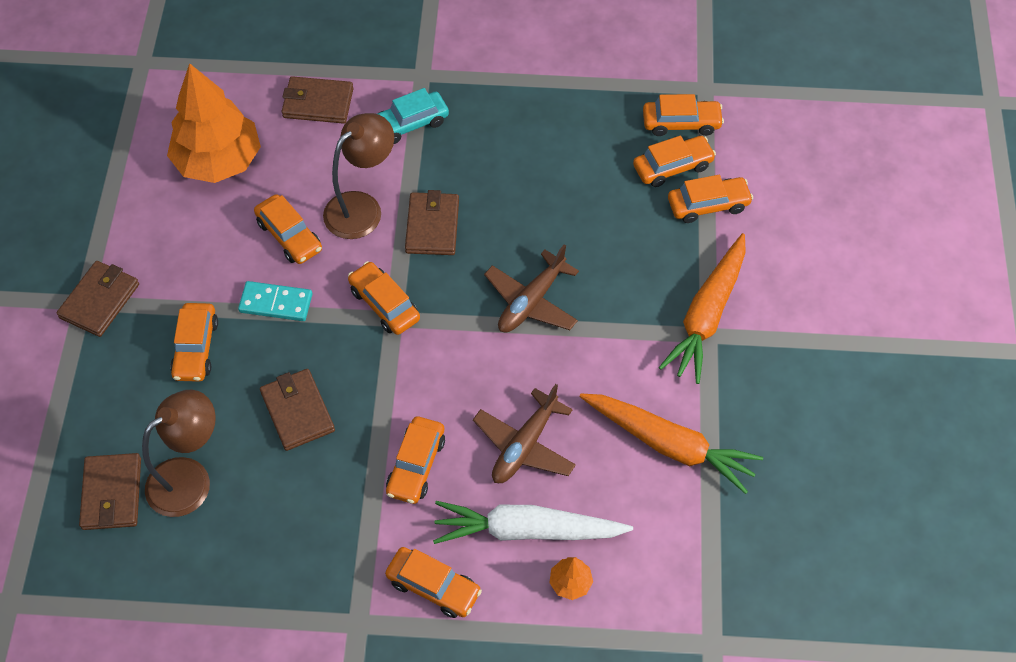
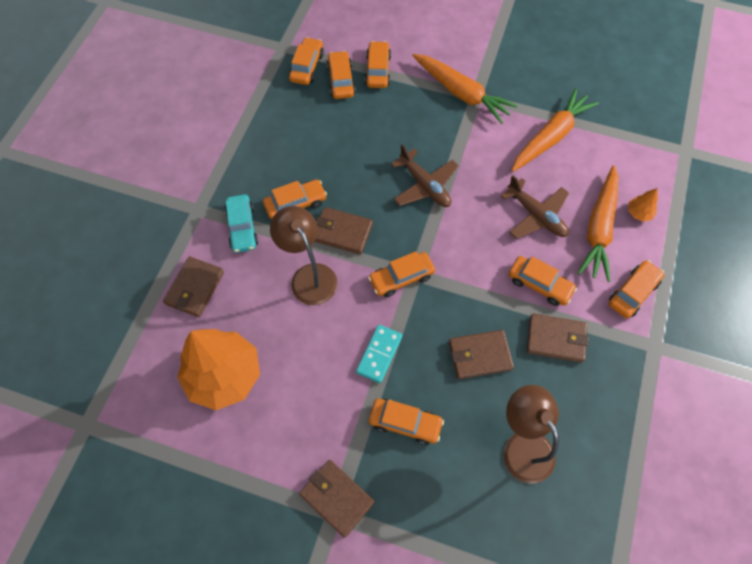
camera: 75 degrees left, 5 degrees up
brown wallet [79,453,141,530] -> brown wallet moved to [527,313,589,363]
orange car [254,194,322,264] -> orange car moved to [263,179,327,219]
white carrot [433,501,633,544] -> orange carrot [578,165,619,282]

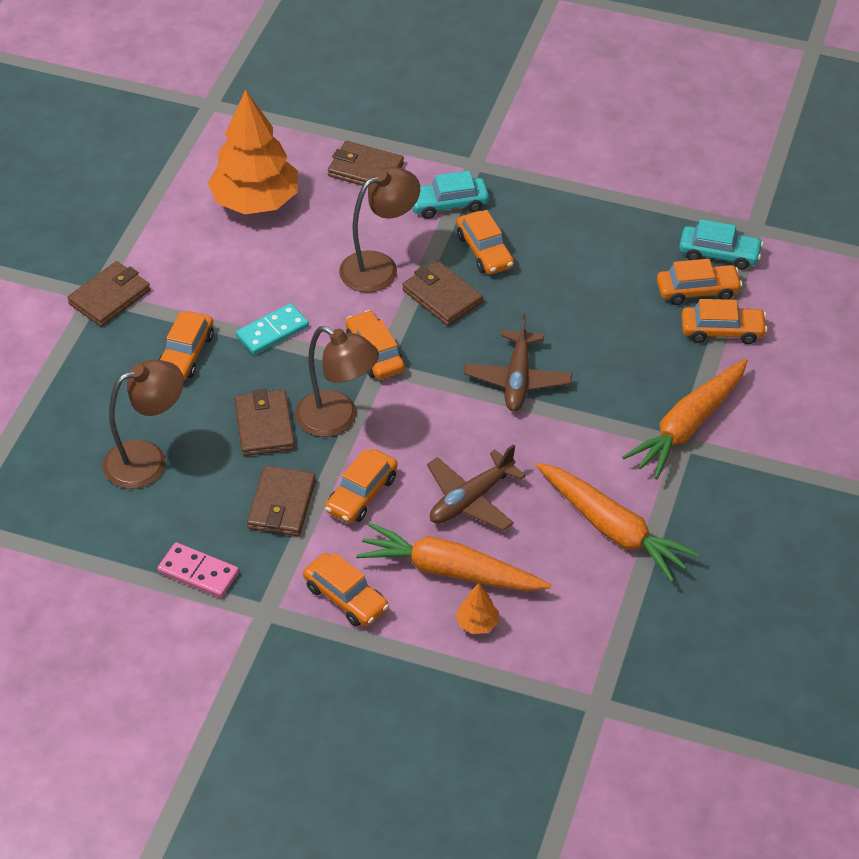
camera: 90 degrees right, 15 degrees down
orange car [289,37,324,85] -> turquoise car [679,219,763,270]
brown wallet [314,207,373,254] -> brown wallet turned 60 degrees counterclockwise [402,260,483,326]
turquoise domino [356,324,402,383] -> turquoise domino turned 60 degrees counterclockwise [236,303,309,355]
brown plane [391,144,459,207] -> brown plane turned 45 degrees counterclockwise [464,314,572,411]
none -> pink domino [157,542,239,598]
none -> brown lamp [295,326,379,437]

